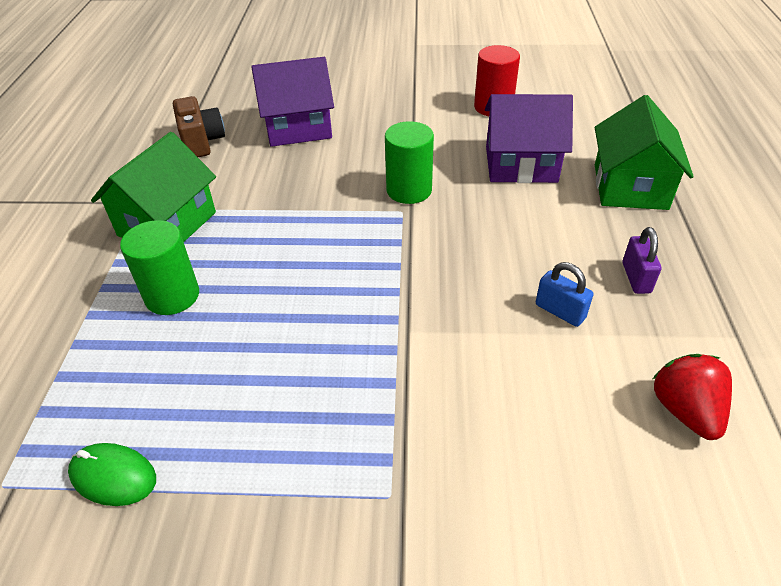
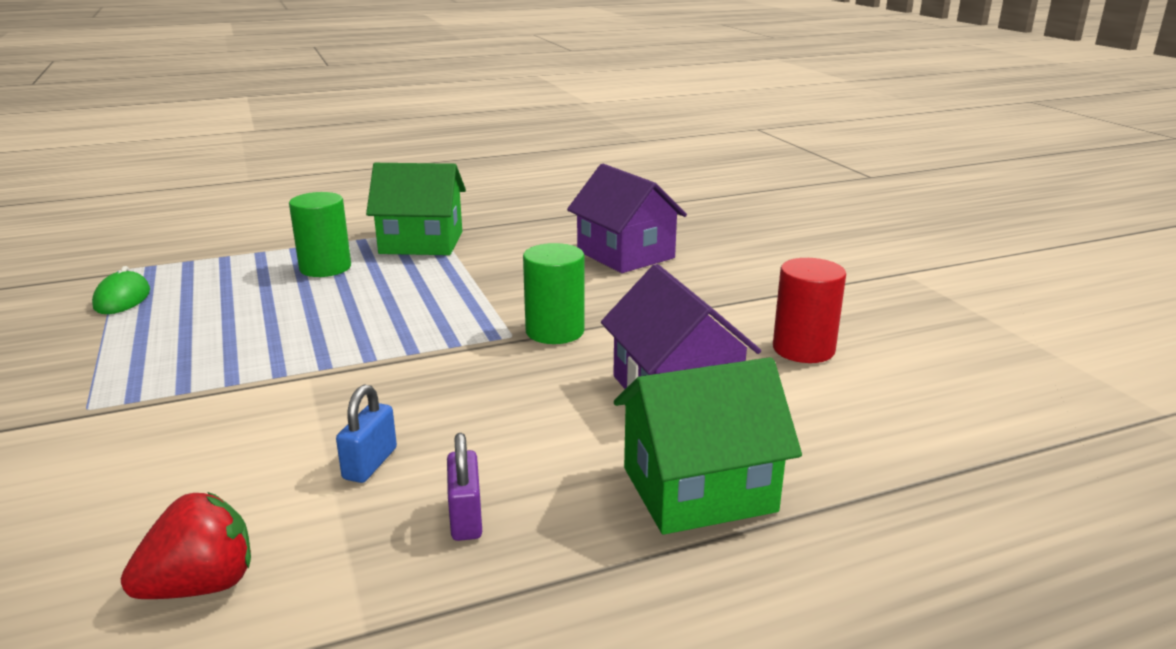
camera: 65 degrees right, 20 degrees down
brown camera [173,96,225,157] -> none
purple padlock [623,227,661,294] -> purple padlock turned 75 degrees counterclockwise [447,433,482,541]

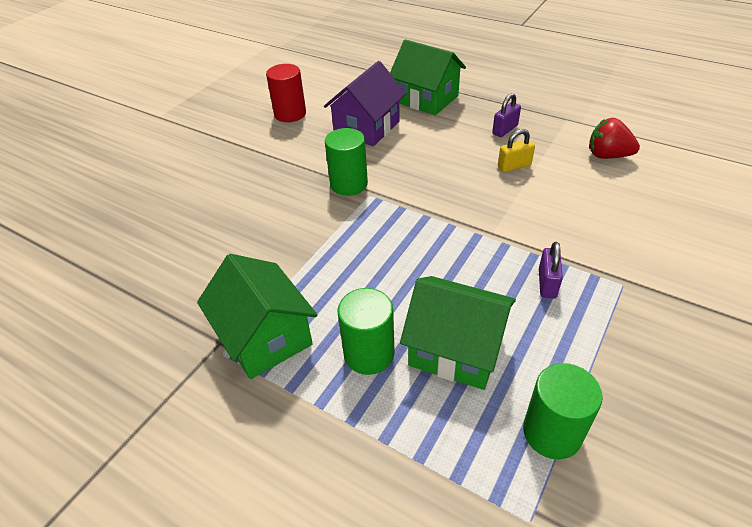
camera: 125 degrees left, 20 degrees up
green mouse [92,266,150,314] -> green cylinder [523,363,603,459]
blue padlock [336,384,397,483] -> yellow padlock [498,129,535,172]
purple house [567,164,687,273] -> none
none -> green house [400,276,516,390]
none -> purple padlock [539,242,563,299]

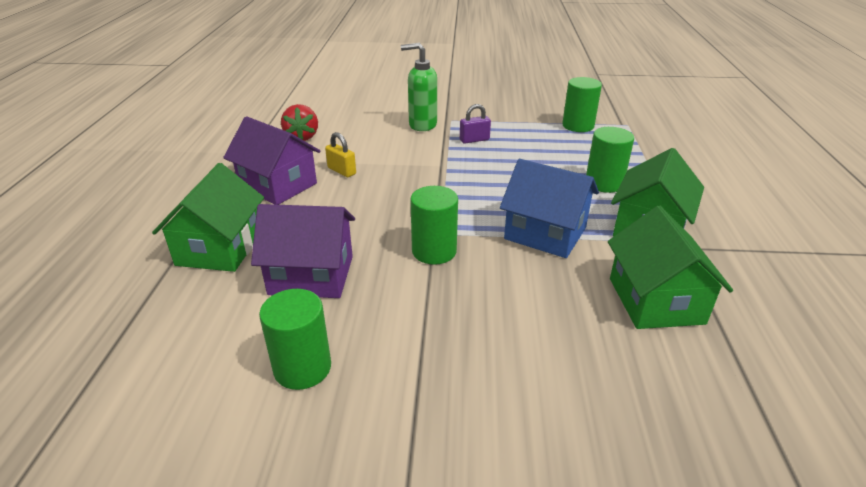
camera: 120 degrees left, 10 degrees down
red cylinder [266,64,306,122] -> green cylinder [259,289,331,390]
green house [400,276,516,390] -> green house moved to [608,206,733,329]
purple padlock [492,93,521,137] -> purple house [223,116,320,205]
none -> green soap dispenser [401,43,437,131]
none -> blue house [500,159,599,258]

